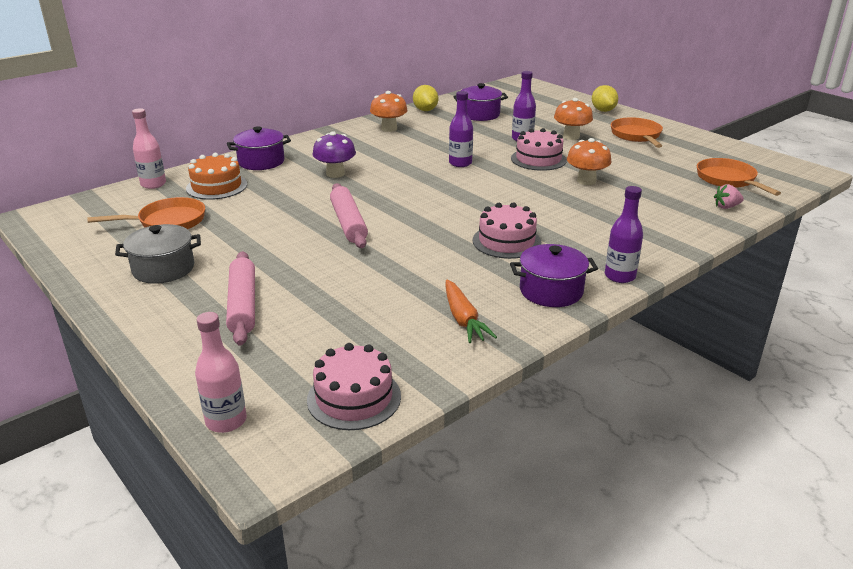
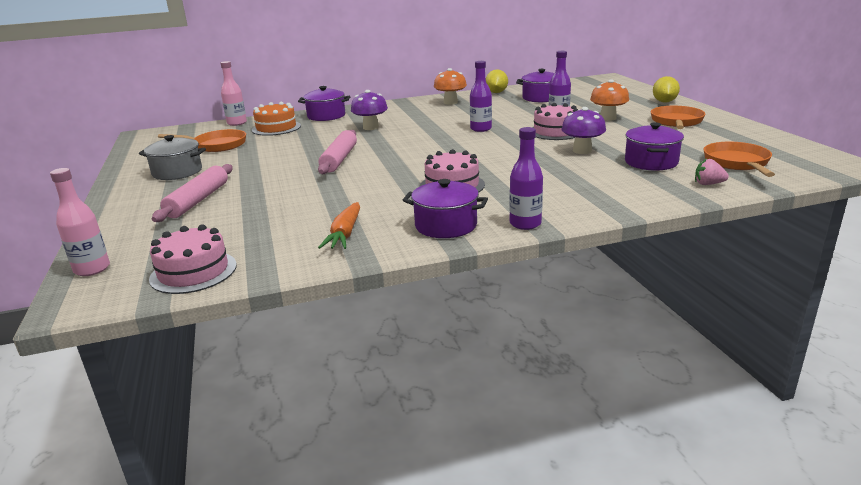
camera: 25 degrees right, 5 degrees down
orange mushroom [567,138,612,185] -> purple mushroom [561,107,606,154]
none -> purple pot [625,122,684,171]

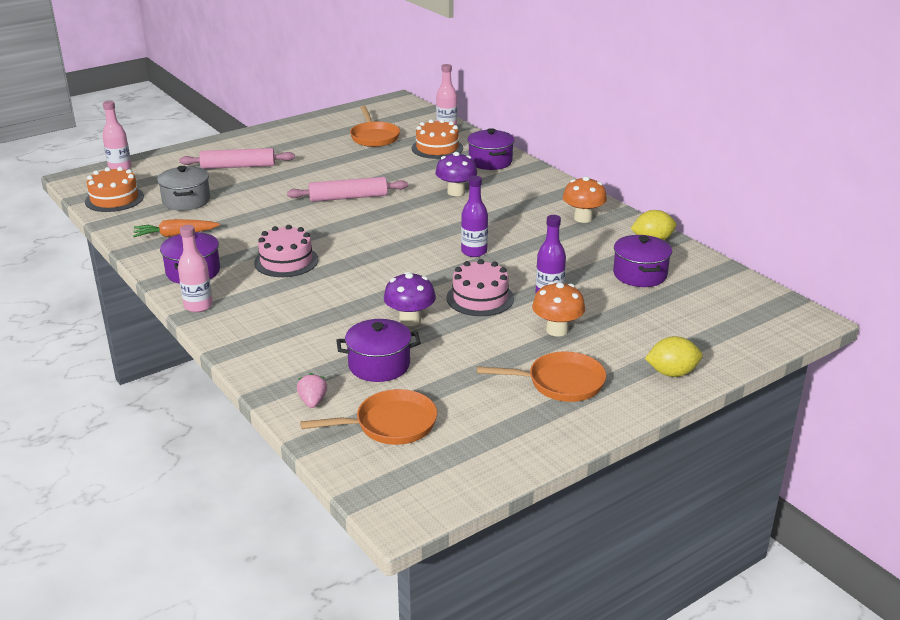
camera: 70 degrees right, 5 degrees up
grey pot [139,135,206,180] -> grey pot moved to [157,166,210,211]
pink cake [149,224,237,294] -> orange cake [85,167,144,212]
purple bottle [509,127,543,230] -> pink bottle [178,225,213,312]

